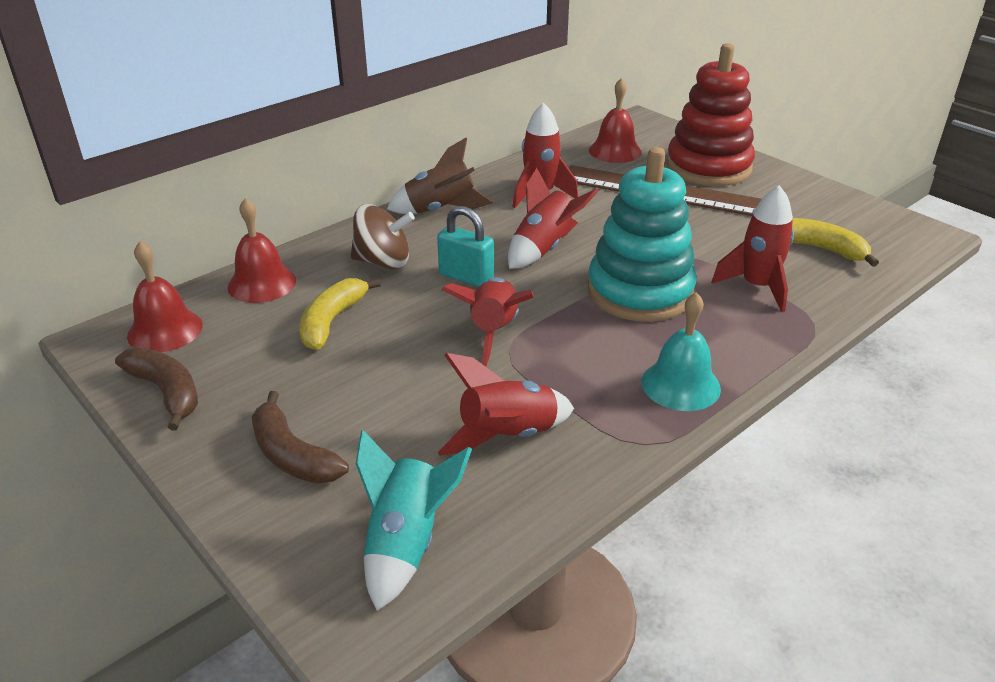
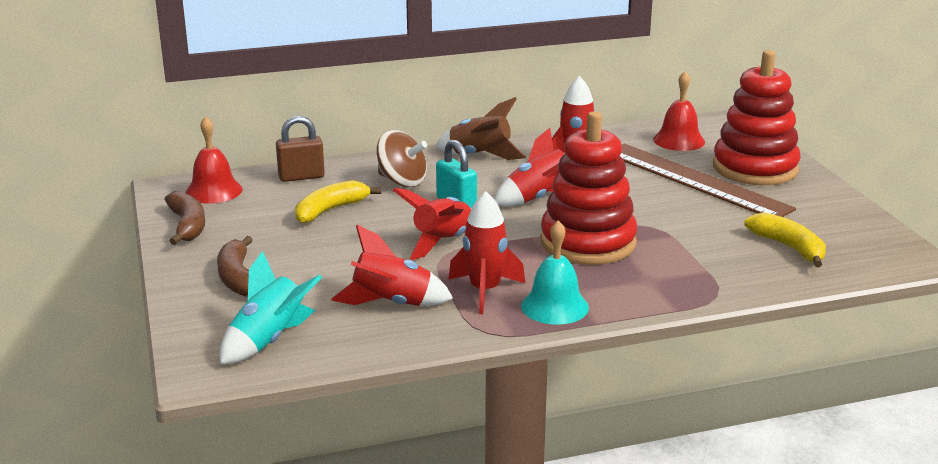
camera: 25 degrees right, 10 degrees down
red bell [227,198,296,303] -> brown padlock [276,116,325,182]
turquoise stacking toy [588,147,697,322] -> red stacking toy [540,111,637,265]
red rocket [711,185,794,312] -> red rocket moved to [448,191,525,314]

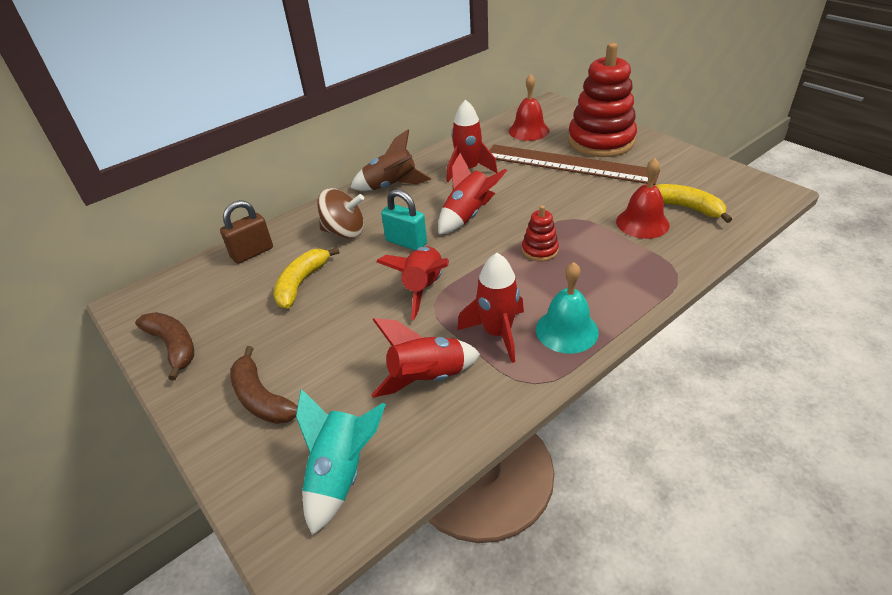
camera: 20 degrees left, 15 degrees up
red bell [185,116,243,204] -> red bell moved to [616,158,670,239]
red stacking toy [540,111,637,265] -> red stacking toy [522,205,559,262], size x0.44

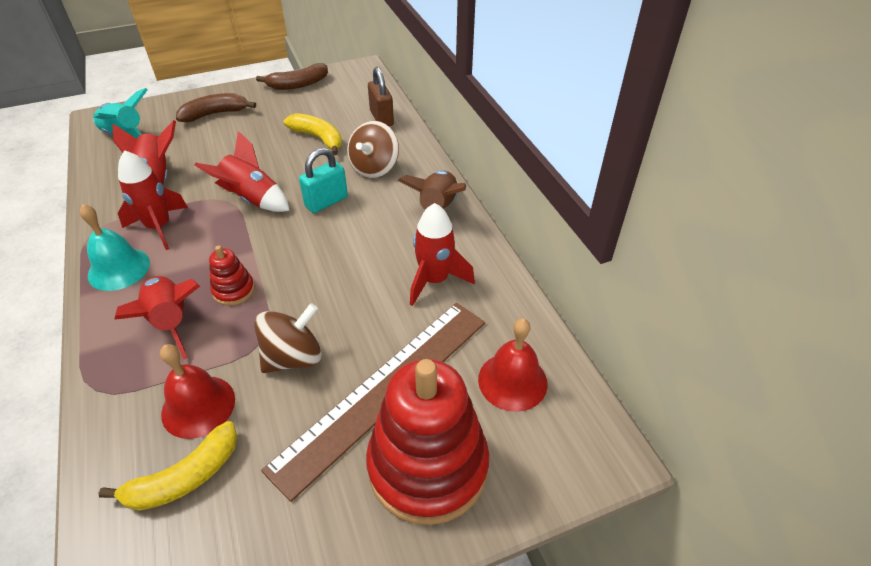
camera: 105 degrees right, 5 degrees up
red rocket [438,153,507,235] -> red rocket moved to [114,276,200,359]
none -> brown spinning top [254,303,322,373]

